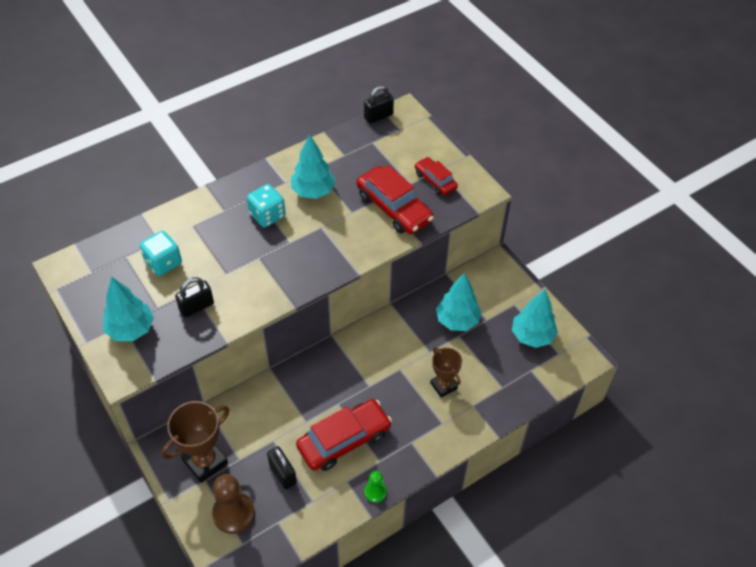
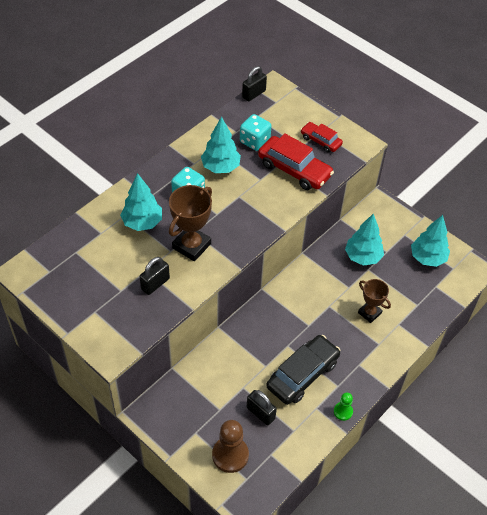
camera: 15 degrees left, 0 degrees up
turquoise tree [103,276,154,341] -> turquoise tree moved to [120,173,162,231]
turquoise dice [140,231,182,276] -> turquoise dice moved to [240,114,271,151]
brown trophy [161,401,230,483] -> brown trophy moved to [169,185,212,261]
red car [296,399,392,471] -> black car [266,335,340,405]

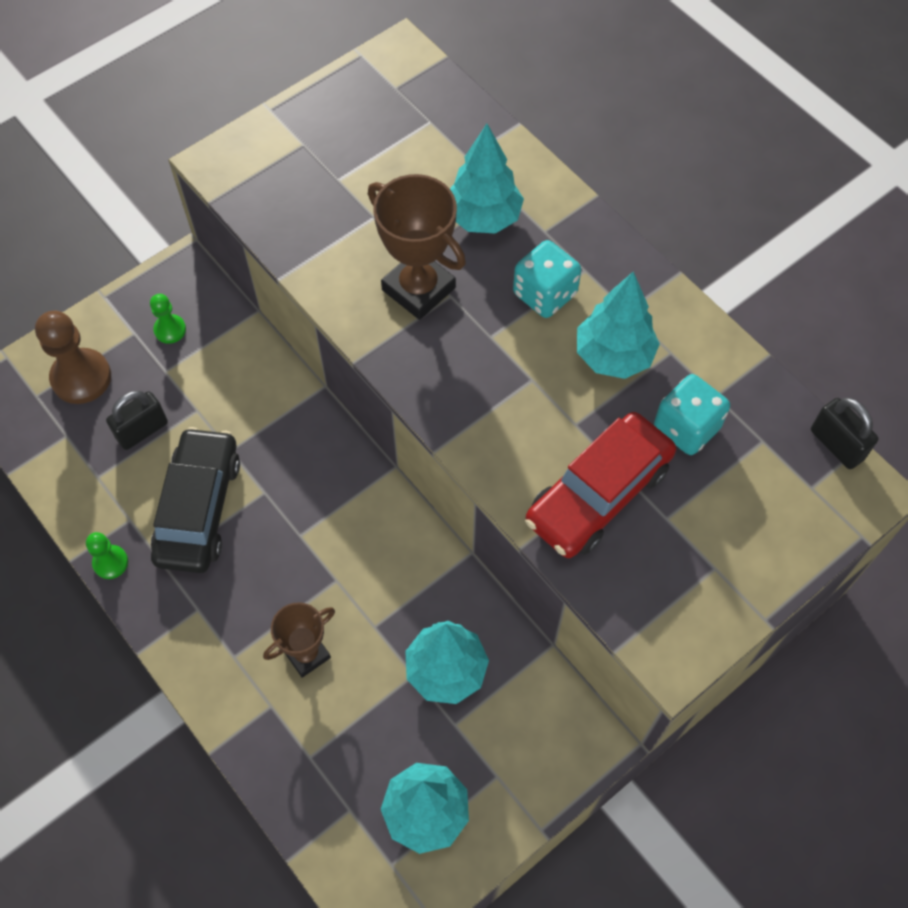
camera: 100 degrees right, 10 degrees up
black padlock [140,257,170,295] -> none
black car [266,335,340,405] -> black car turned 135 degrees counterclockwise [151,427,240,573]
red car [301,122,343,153] -> none
none -> green pawn [150,294,186,344]

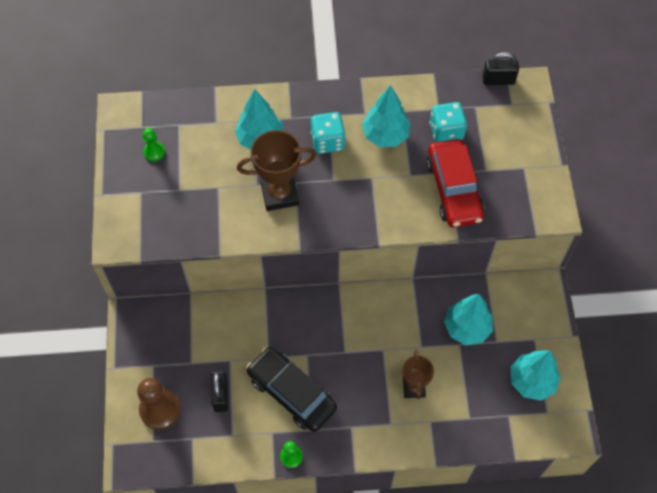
camera: 55 degrees left, 0 degrees up
green pawn [150,294,186,344] -> green pawn moved to [143,128,165,162]

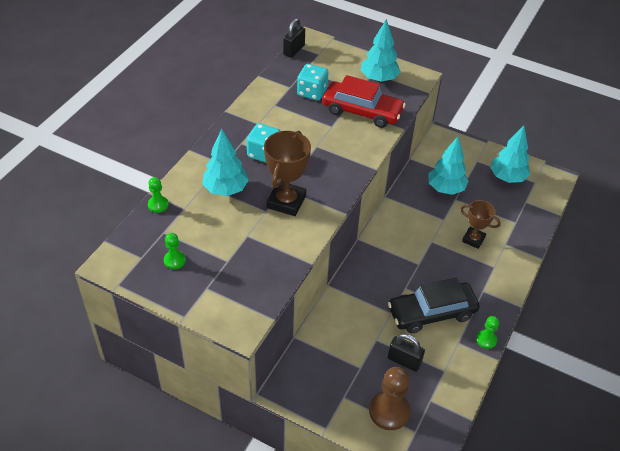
camera: 60 degrees left, 15 degrees down
turquoise tree [362,85,410,147] -> turquoise tree moved to [361,19,401,82]
none -> green pawn [148,177,169,213]

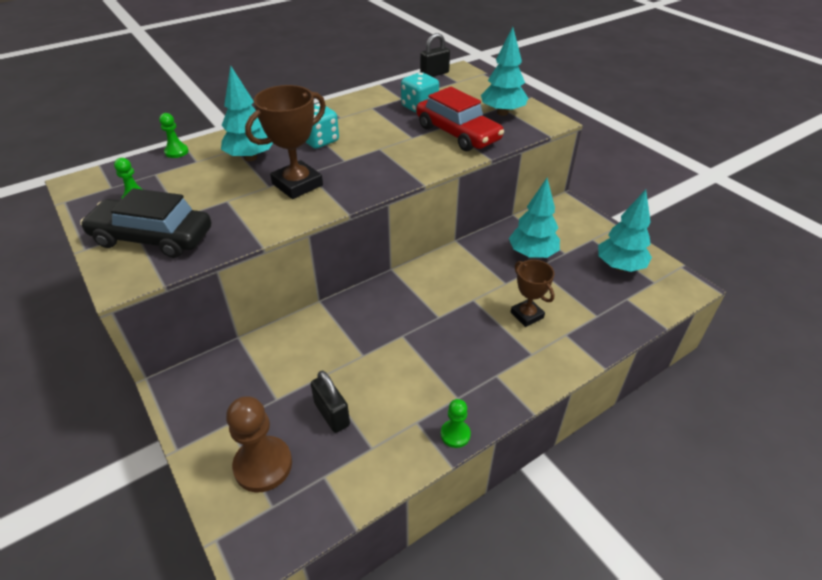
camera: 30 degrees right, 5 degrees down
black car [388,278,480,333] -> black car moved to [80,188,211,258]

